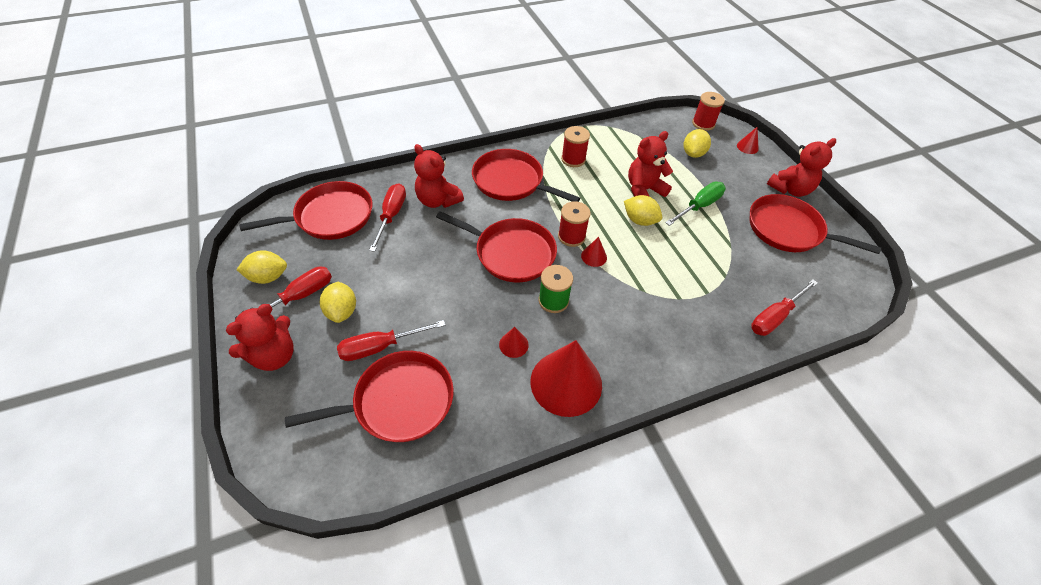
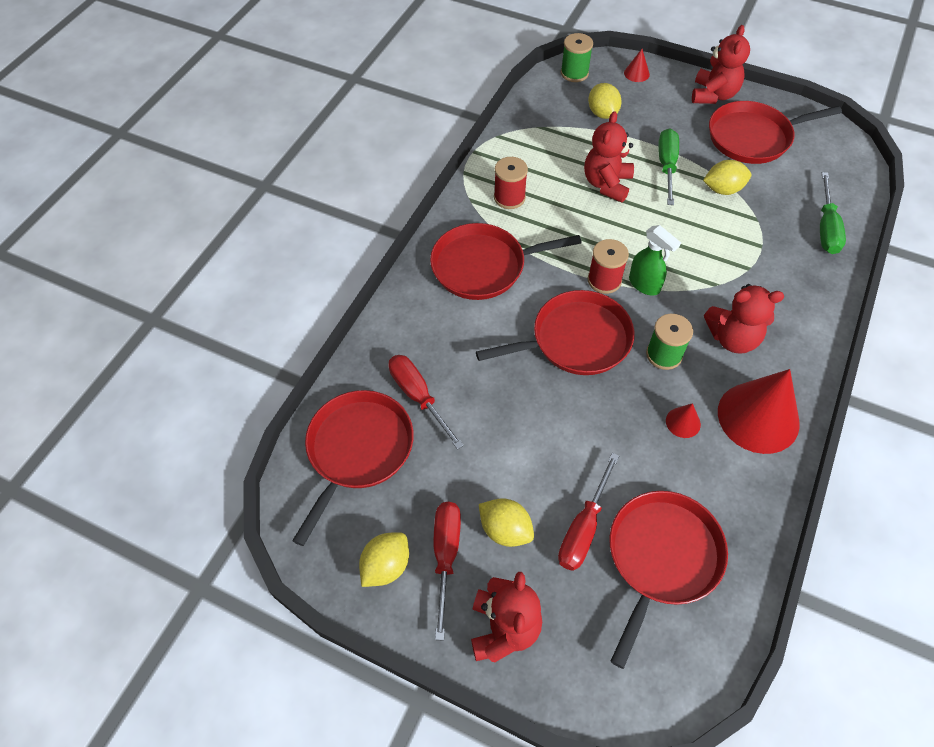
camera: 40 degrees left, 5 degrees up
red teddy bear [414,144,464,208] -> red teddy bear moved to [704,284,784,354]
red cone [581,237,607,267] -> green spray bottle [629,225,681,295]
yellow lemon [624,195,662,226] -> yellow lemon moved to [703,160,751,195]
red spool [692,92,725,131] -> green spool [561,33,593,82]
red screwdriver [751,280,818,336] -> green screwdriver [820,172,846,254]

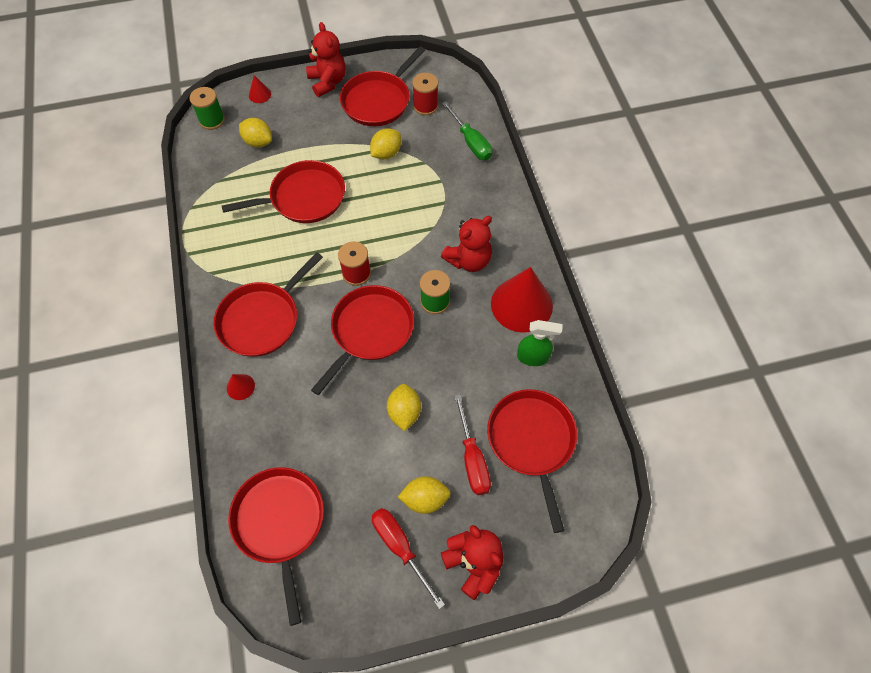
camera: 40 degrees left, 5 degrees up
yellow lemon [359,532,409,587] -> yellow lemon moved to [387,384,421,431]
red screwdriver [388,355,464,450] -> none
red spool [494,157,528,209] -> red spool moved to [412,73,438,115]
red teddy bear [584,111,634,203] -> red pan [222,160,345,223]
green spray bottle [629,225,681,295] -> green spray bottle moved to [517,320,563,366]
green screwdriver [658,128,679,205] -> none
red cone [666,403,701,438] -> red cone moved to [227,374,255,400]

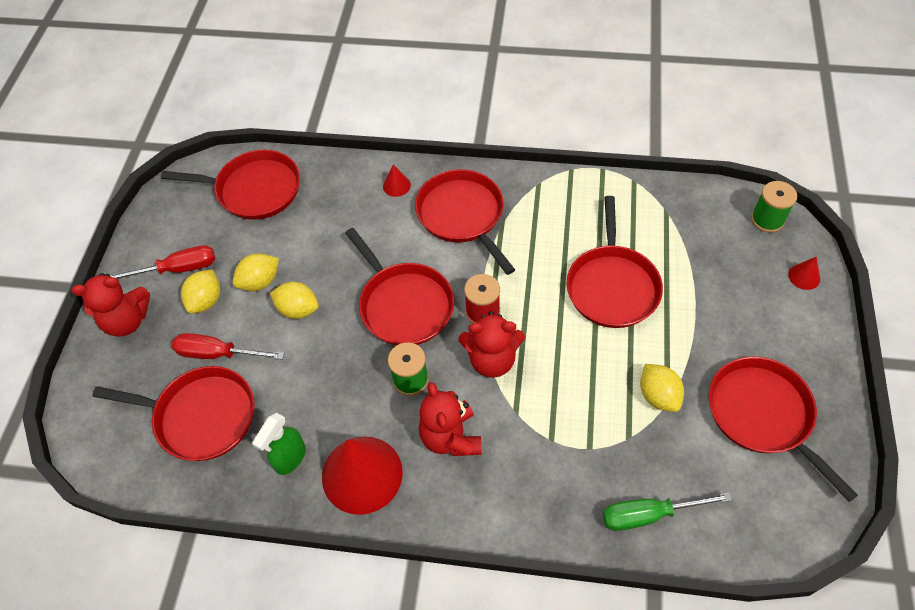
camera: 115 degrees right, 5 degrees down
yellow lemon [239,118,272,148] -> yellow lemon moved to [233,253,279,291]
red teddy bear [306,22,346,97] -> red teddy bear moved to [459,311,525,378]
red spool [412,73,438,115] -> none

